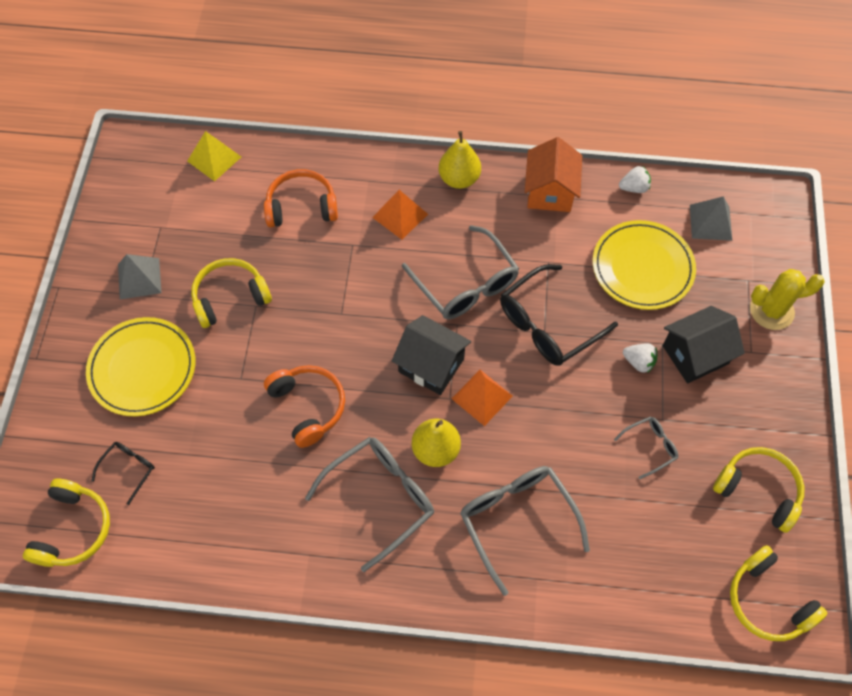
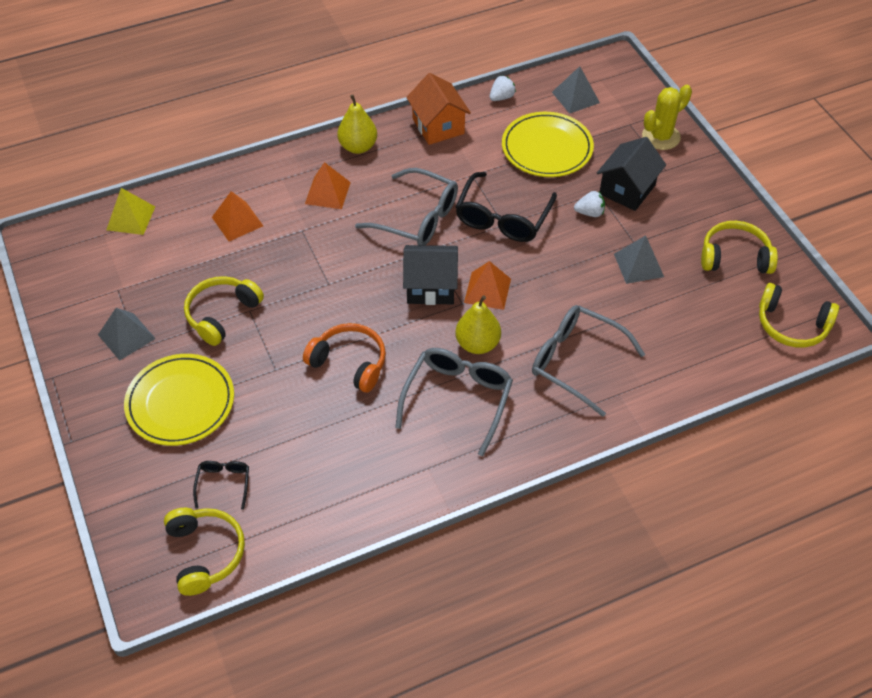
camera: 30 degrees left, 10 degrees down
orange headphones [264,169,338,227] -> orange pyramid [212,191,263,241]
grey glasses [614,416,678,479] -> grey pyramid [614,235,664,284]

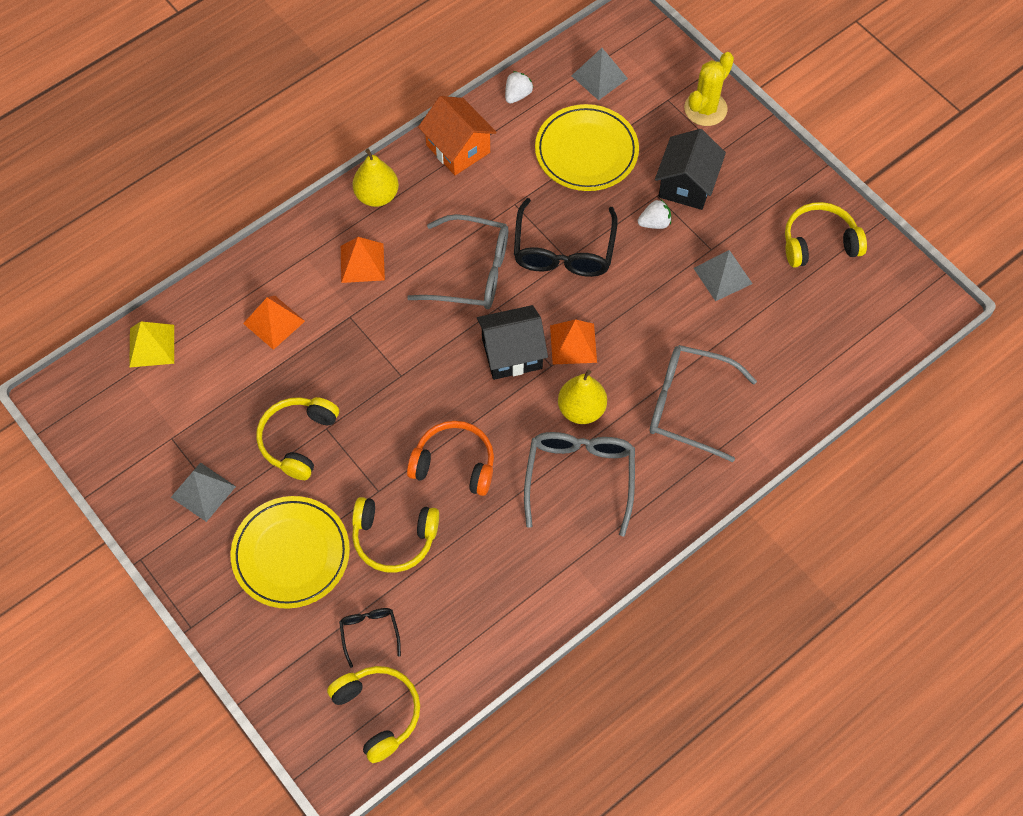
camera: 15 degrees left, 10 degrees up
yellow headphones [759,283,839,348] -> yellow headphones moved to [352,497,439,573]

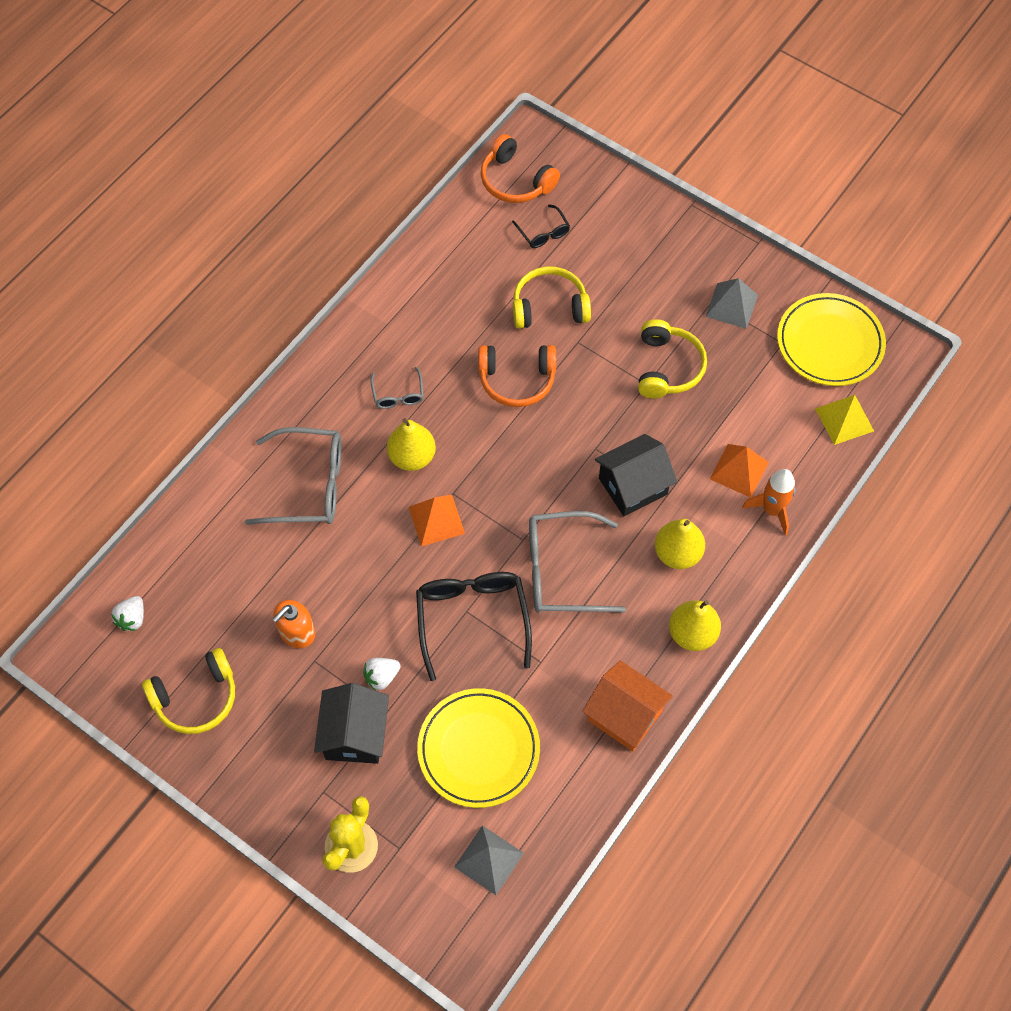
camera: 165 degrees right, 0 degrees up
yellow plate [230,496,350,609] -> yellow plate moved to [777,293,886,386]
yellow headphones [327,666,420,763] -> orange headphones [481,134,560,203]
orange pyramid [341,237,385,283] -> yellow pear [655,519,705,569]
black house [477,305,548,380] -> black house moved to [595,434,677,516]
white strawberry [505,71,533,104] -> white strawberry moved to [111,596,144,631]
grey glasses [524,432,635,536] -> grey glasses [370,367,424,409], size x0.50
grey pyramid [694,250,753,301] -> orange soap dispenser [272,600,315,648]
none -> orange rocket [742,469,796,535]

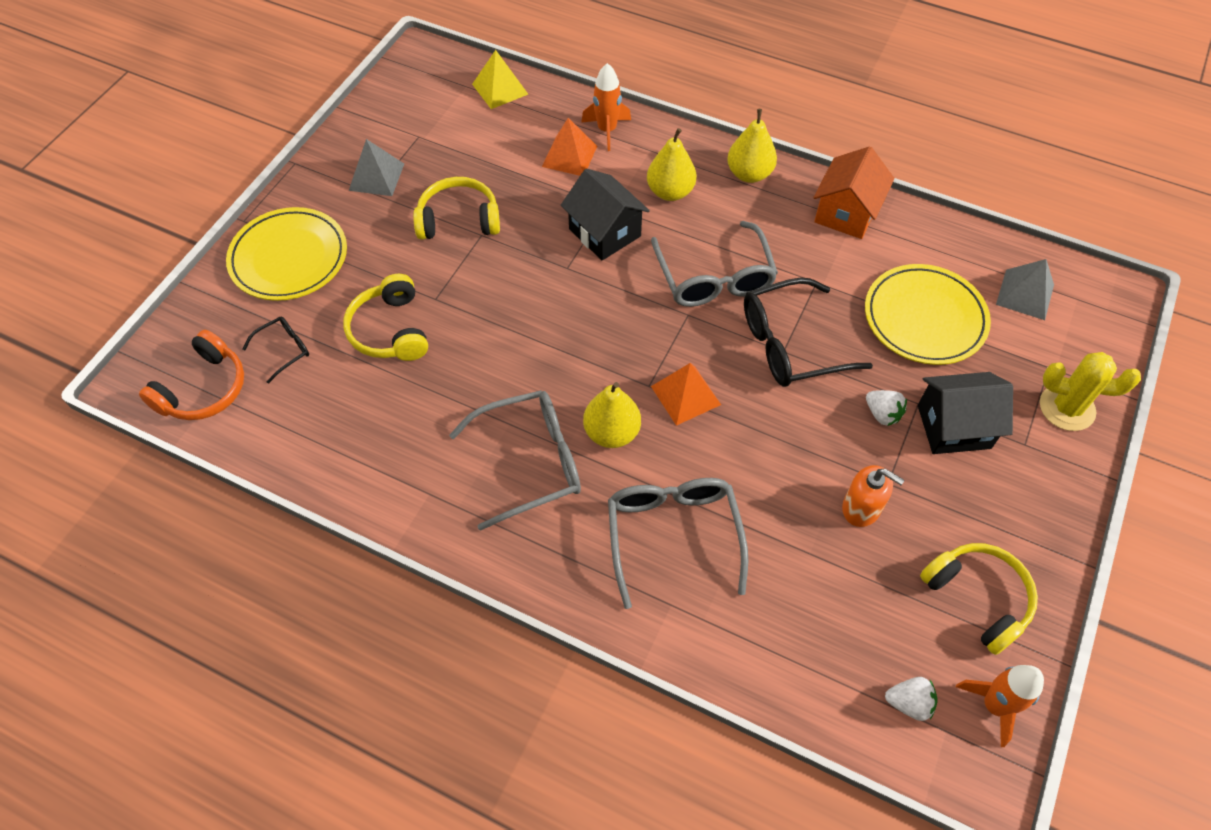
camera: 100 degrees left, 5 degrees down
grey glasses [370,367,424,409] -> grey glasses [449,390,581,531], size x2.00
orange headphones [478,345,556,407] -> none
yellow plate [777,293,886,386] -> yellow plate moved to [226,207,347,301]
none -> orange rocket [956,665,1044,747]

